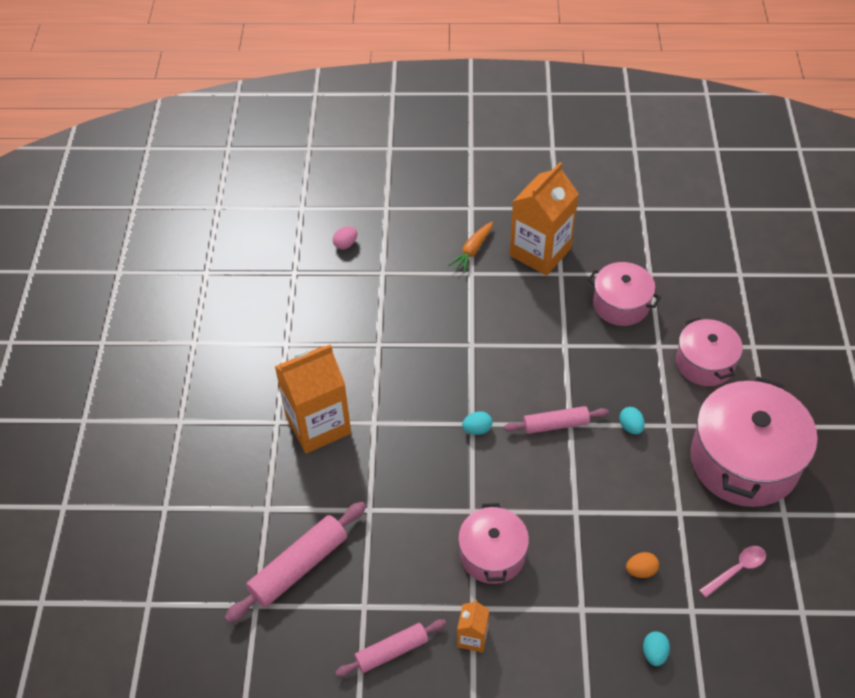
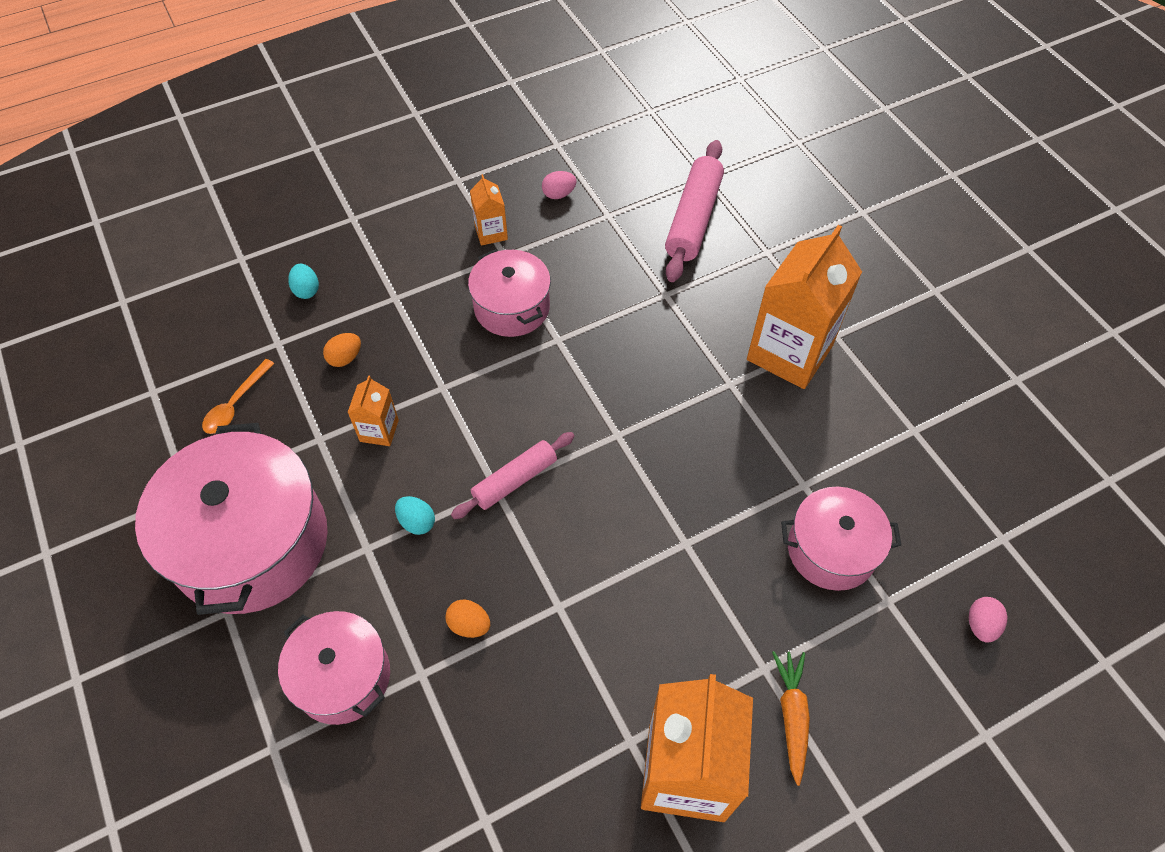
camera: 150 degrees right, 5 degrees up
pink rolling pin [335,619,446,677] -> pink egg [542,171,577,199]
turquoise egg [462,411,493,435] -> none
pink pot [588,262,661,326] -> pink pot moved to [781,487,901,591]
pink spoon [699,546,766,598] -> orange spoon [202,359,275,434]
none -> orange carton [347,375,399,446]
none -> orange egg [445,599,490,638]

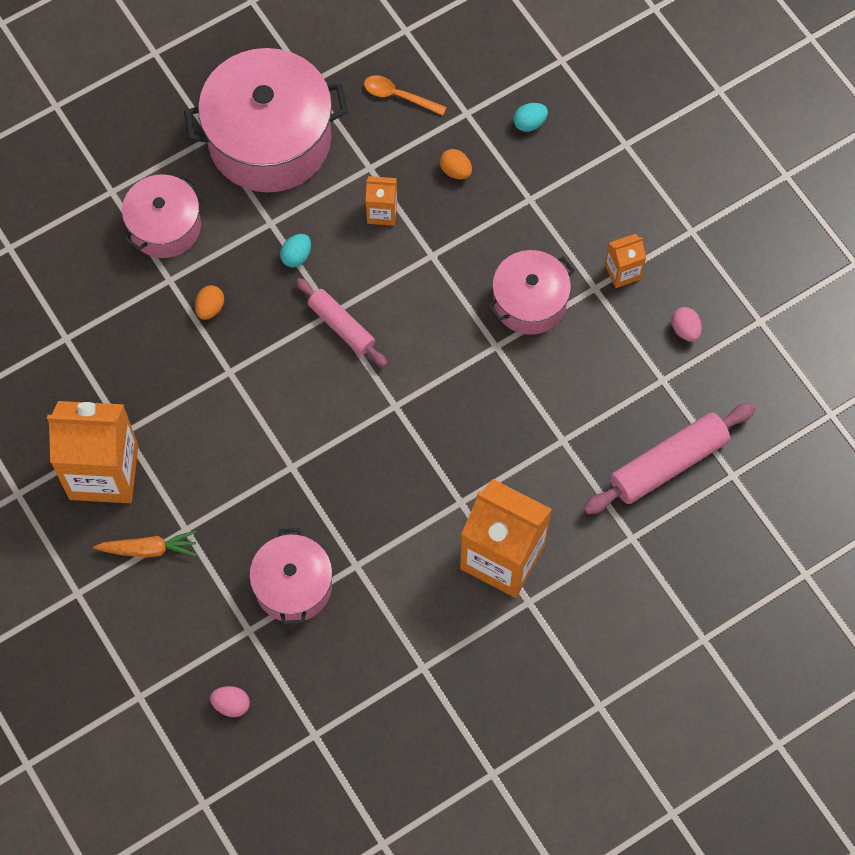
camera: 85 degrees right, 10 degrees up
pink rolling pin [665,140,724,282] -> pink rolling pin turned 45 degrees counterclockwise [583,403,756,514]

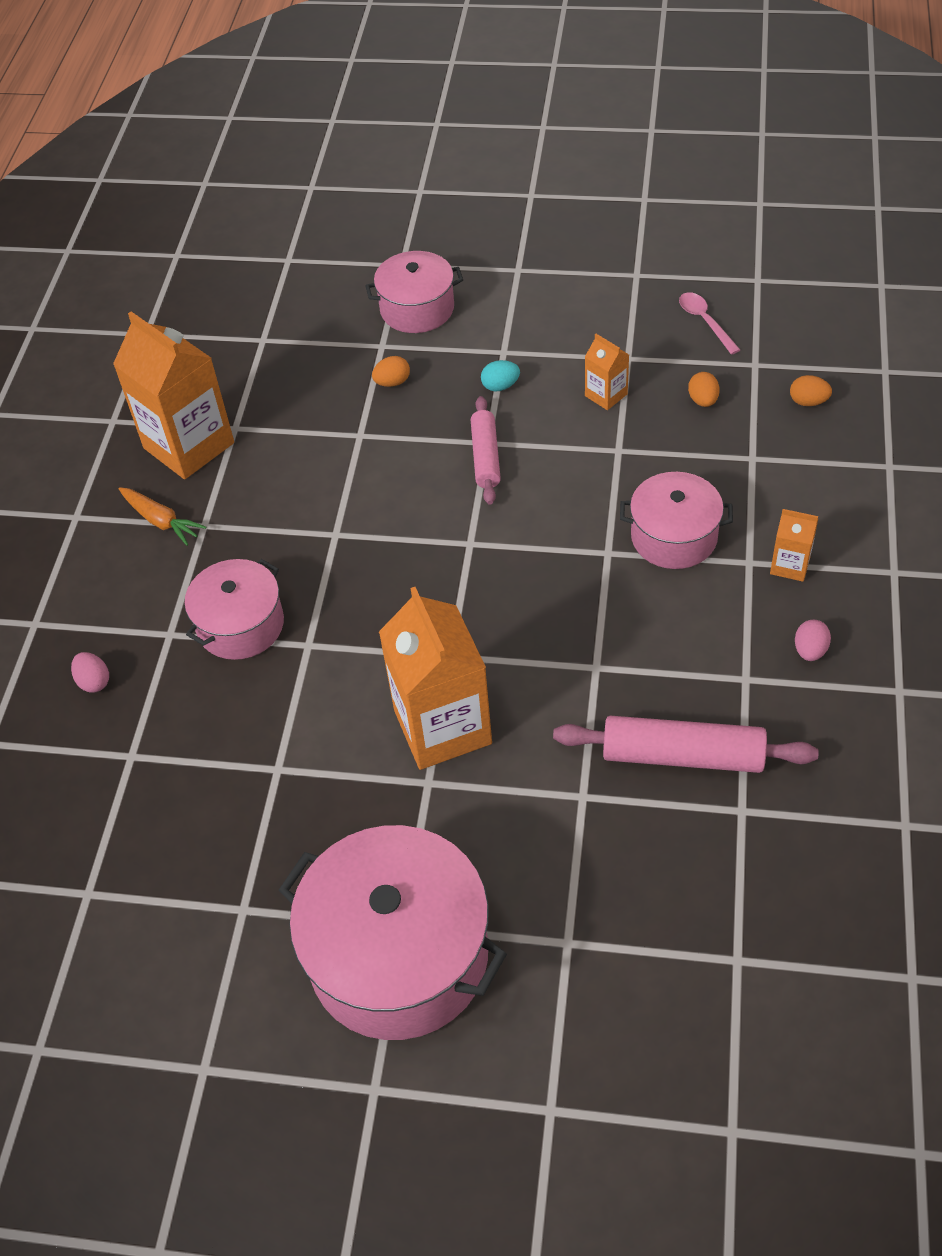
camera: 45 degrees right, 15 degrees down
pink pot [184,48,348,192] -> pink pot moved to [279,825,507,1040]
orange spoon [364,75,447,116] -> pink spoon [679,292,740,355]
turquoise egg [514,103,548,132] -> orange egg [790,375,832,406]

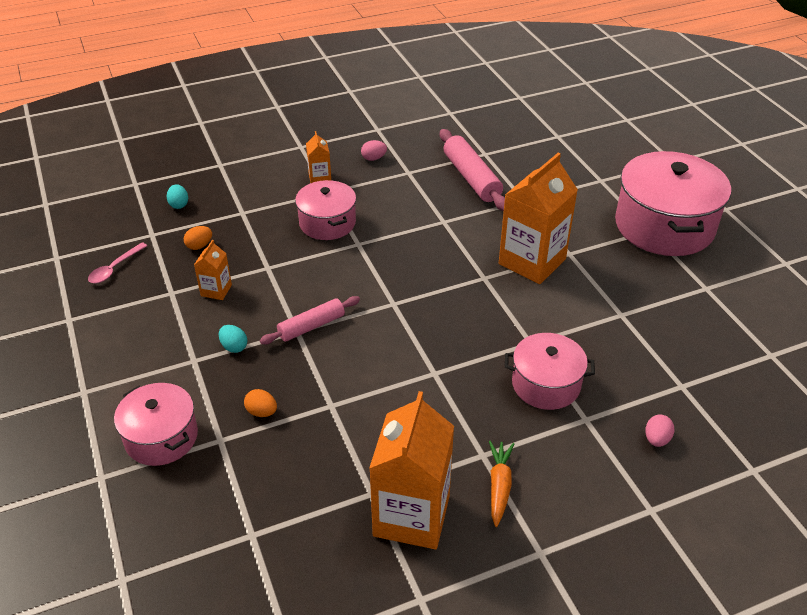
camera: 125 degrees left, 10 degrees down
orange egg [790,375,832,406] -> turquoise egg [166,184,188,209]

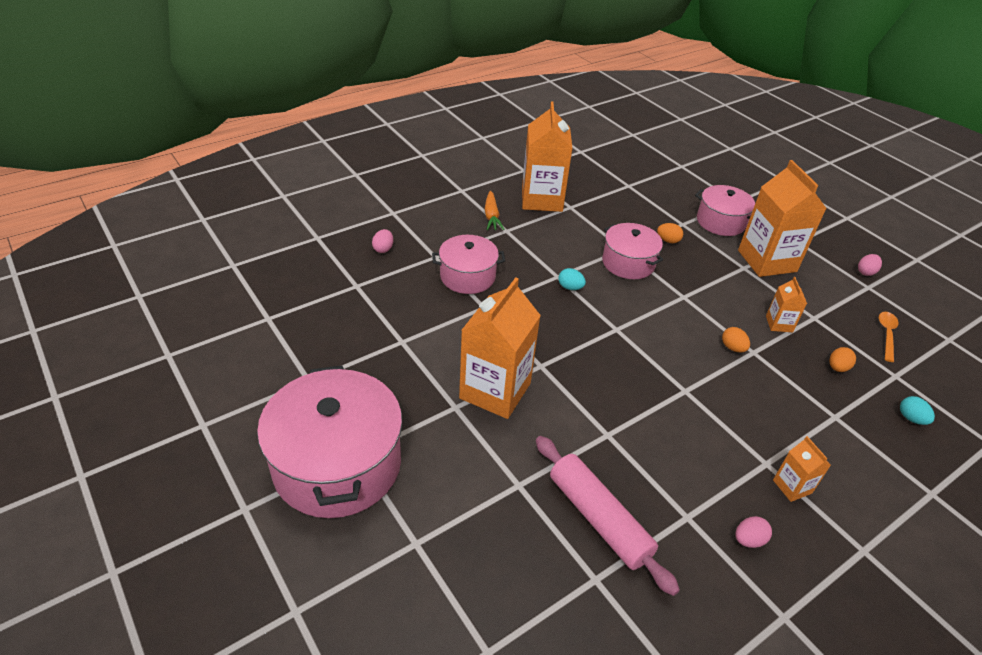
camera: 165 degrees right, 0 degrees up
pink spoon [88,242,147,283] -> orange spoon [879,312,899,362]
turquoise egg [219,325,247,353] -> turquoise egg moved to [558,268,586,290]
pink rolling pin [260,296,360,344] -> none
pink pot [295,180,356,240] -> pink pot moved to [602,223,663,279]
none -> orange egg [722,327,750,352]
none -> orange carton [738,160,827,277]
none -> pink egg [858,254,882,276]

